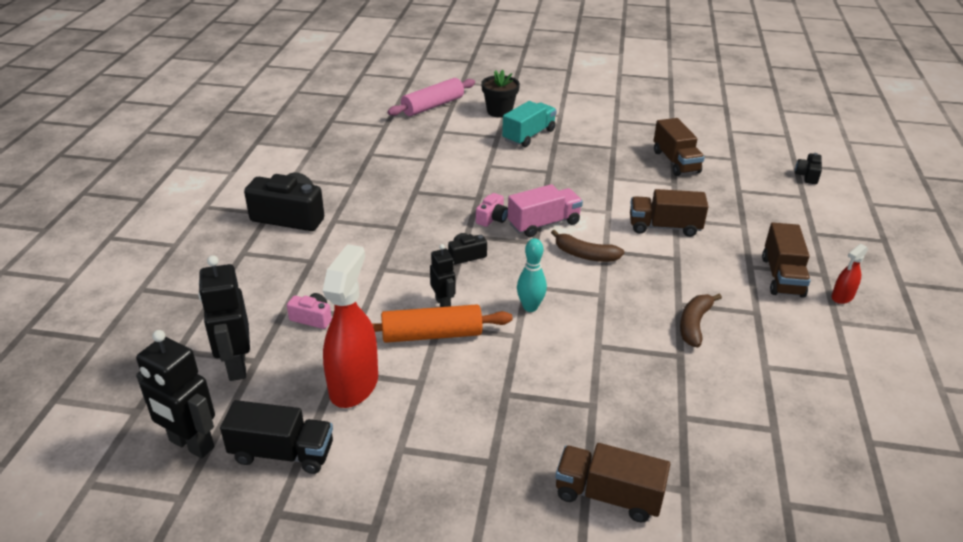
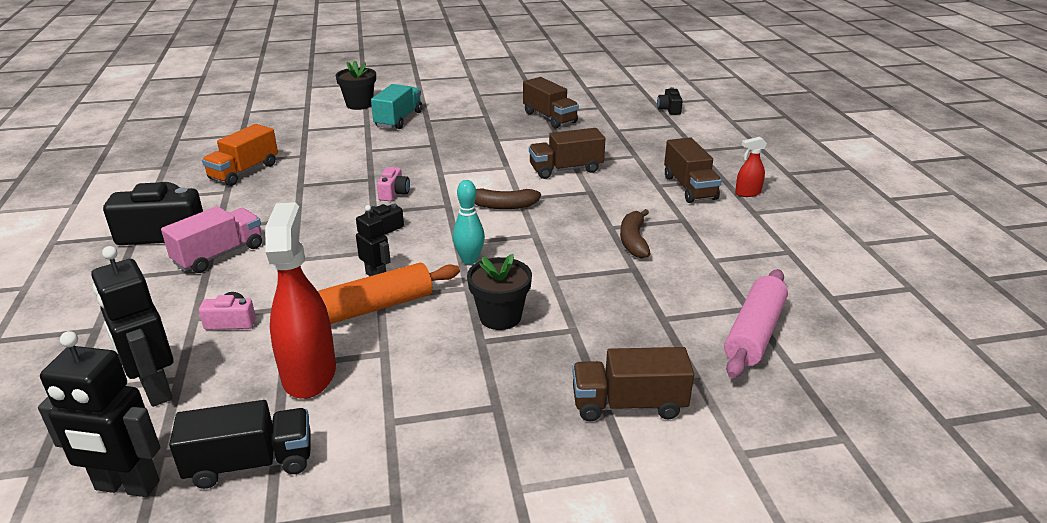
camera: 20 degrees left, 5 degrees down
pink rolling pin [387,78,475,116] -> pink rolling pin moved to [724,269,788,378]
pink truck [508,184,583,237] -> pink truck moved to [161,206,262,273]
red spray bottle [832,244,868,304] -> red spray bottle turned 45 degrees clockwise [735,137,767,197]
none -> orange truck [202,124,278,186]
none -> black flower pot [467,254,532,330]

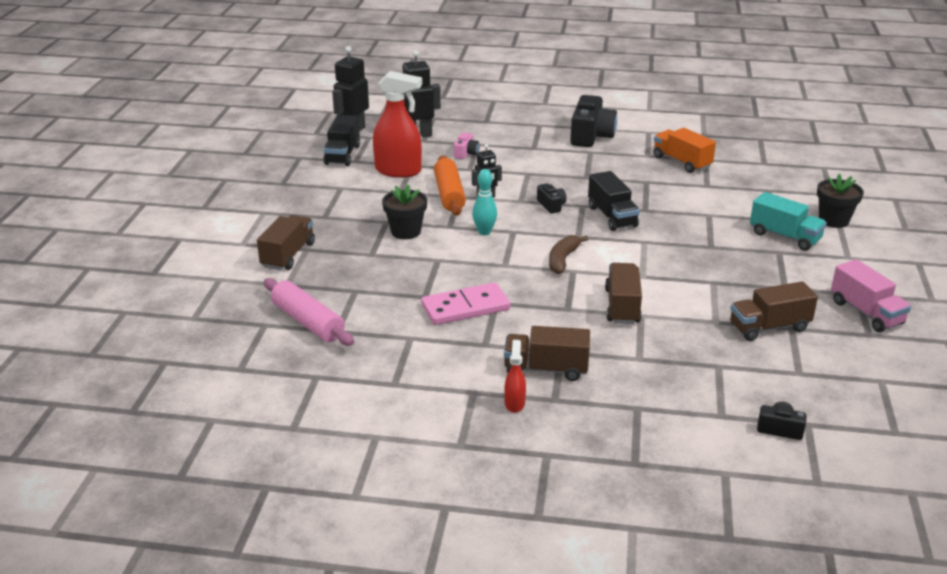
camera: 110 degrees right, 0 degrees up
pink truck [161,206,262,273] -> pink truck moved to [831,259,911,332]
pink camera [377,167,410,201] -> black truck [588,171,640,231]
brown banana [620,209,651,258] -> pink domino [421,282,510,325]

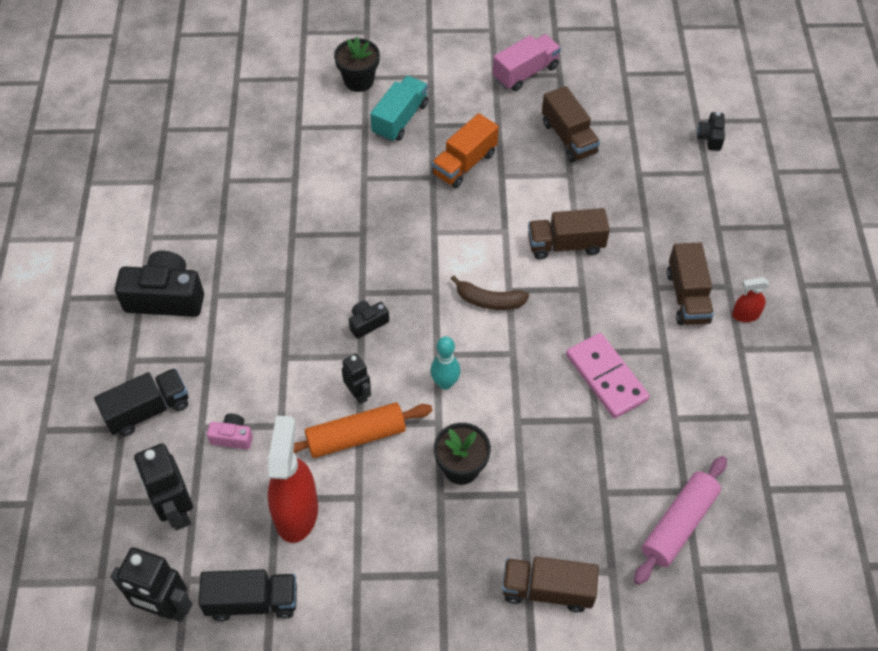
camera: 100 degrees left, 25 degrees up
black truck [588,171,640,231] -> black truck moved to [94,368,188,436]
orange truck [654,128,716,173] -> orange truck moved to [432,113,499,188]

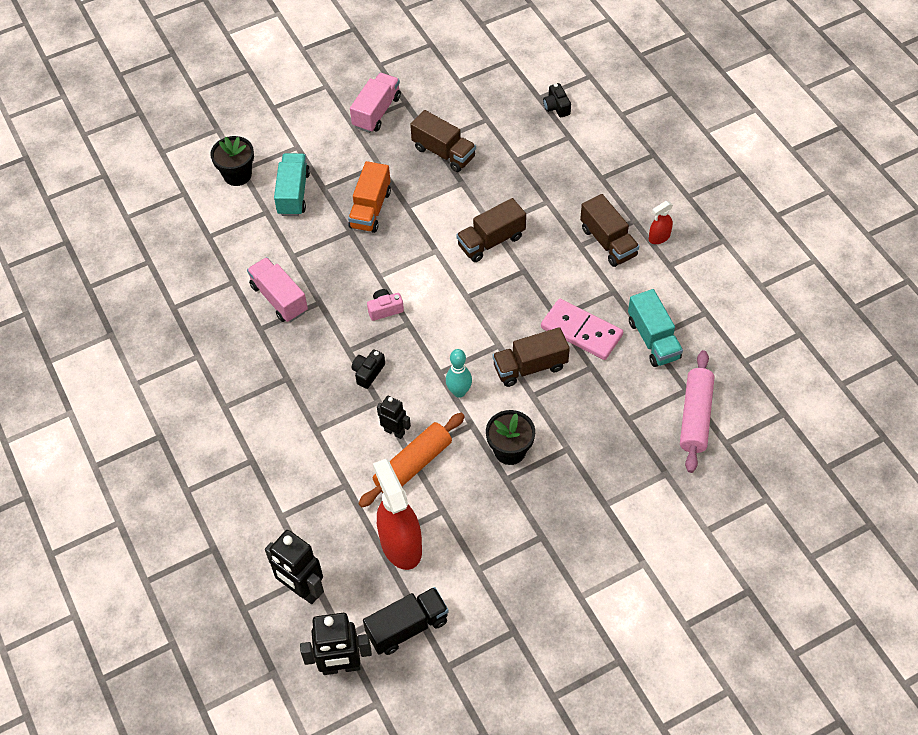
camera: 25 degrees left, 0 degrees up
black truck [94,368,188,436] -> none
black camera [115,251,204,317] -> none
pink camera [207,414,253,450] -> pink camera moved to [367,289,404,321]
brown banana [451,275,529,310] -> none
brown truck [502,556,599,612] -> brown truck moved to [493,327,570,387]
none -> pink truck [247,257,308,322]
none -> turquoise truck [628,289,683,367]

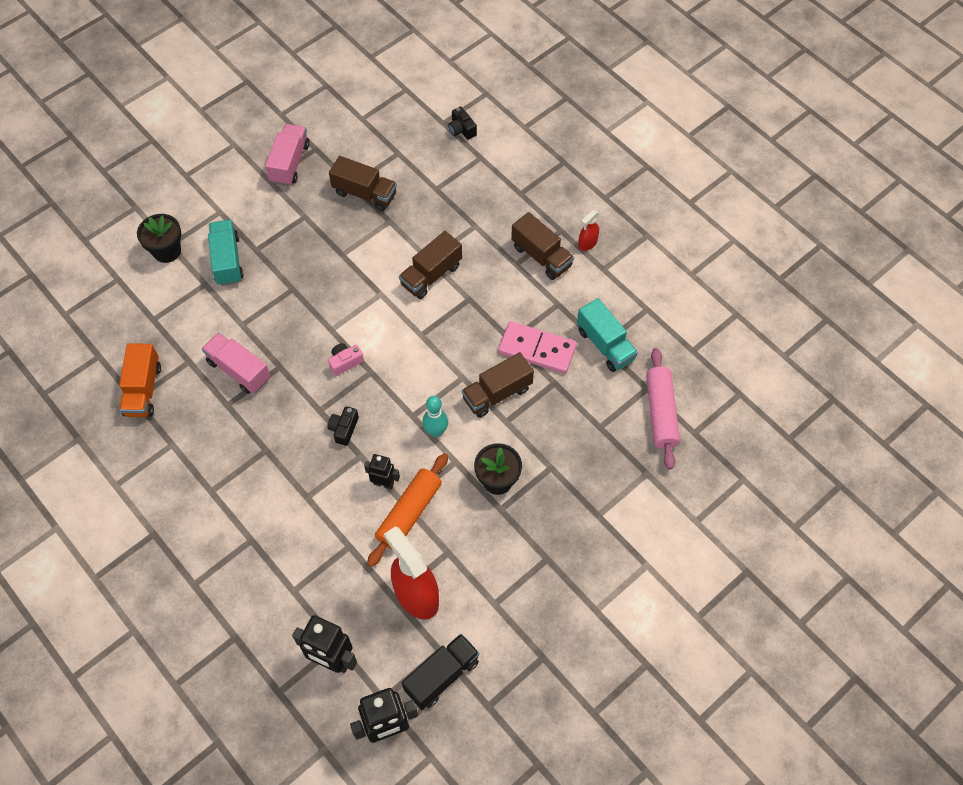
camera: 15 degrees left, 5 degrees up
orange truck [348,161,391,233] -> orange truck moved to [119,343,161,417]

